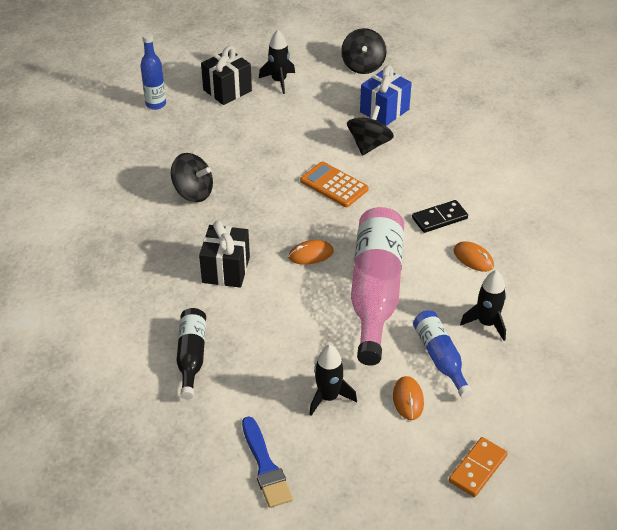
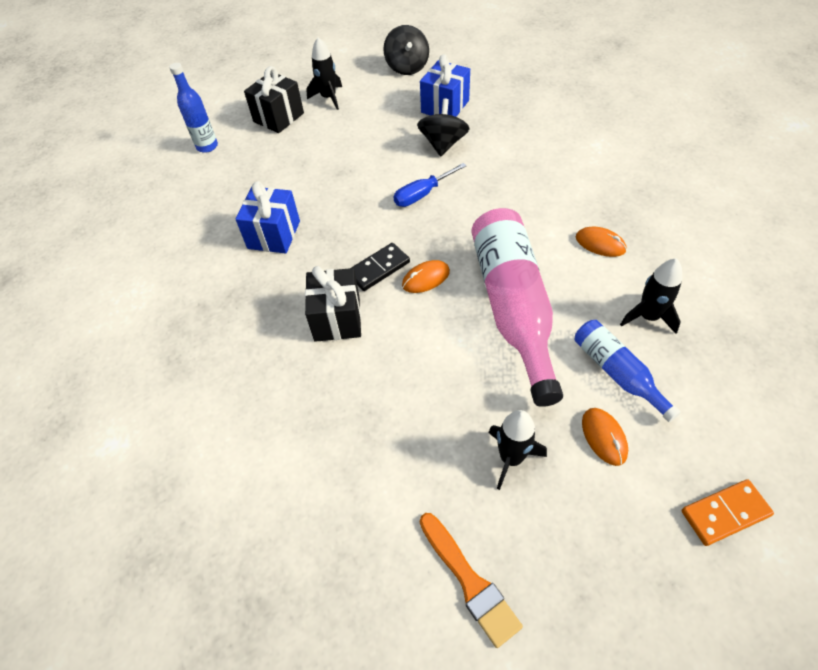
camera: 10 degrees left, 10 degrees up
black spinning top [171,153,213,202] -> blue gift [235,181,300,254]
black bottle [176,308,206,399] -> none
blue brush [242,416,293,508] -> orange brush [420,513,523,648]
orange calculator [300,161,369,207] -> blue screwdriver [394,163,467,207]
black domino [412,200,468,233] -> black domino moved to [351,243,410,291]
orange domino [449,437,508,497] -> orange domino turned 45 degrees clockwise [682,479,774,546]

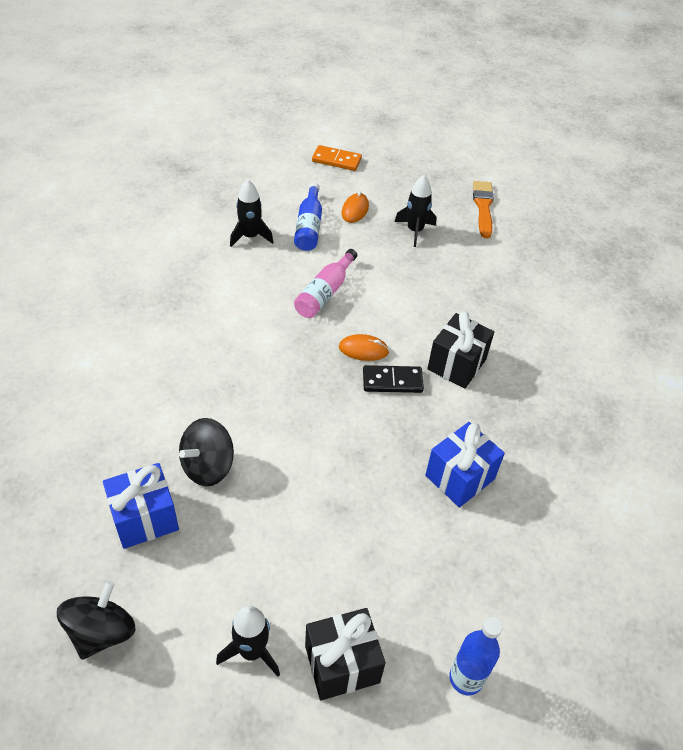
camera: 150 degrees left, 5 degrees down
blue screwdriver [394,163,467,207] -> none
pink bottle [471,208,563,407] -> pink bottle [294,249,357,318], size x0.53
orange mouse [576,227,627,257] -> none

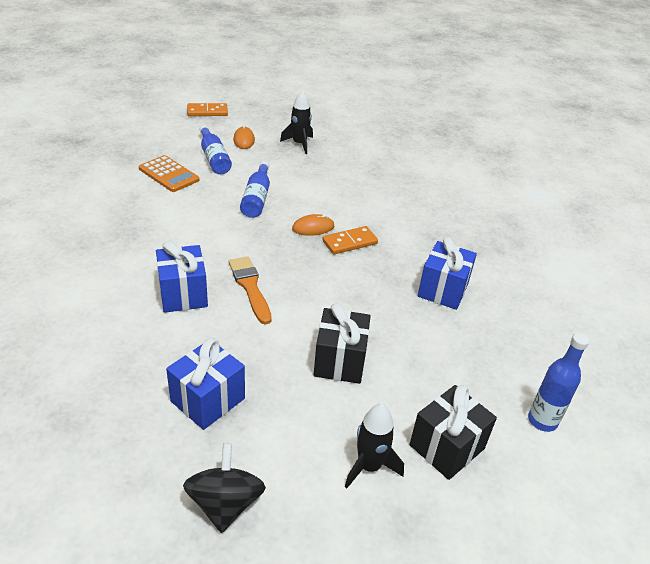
camera: 25 degrees left, 10 degrees down
black spinning top [179,418,234,486] -> none
black rocket [230,180,274,247] -> orange calculator [139,155,199,192]
pink bottle [294,249,357,318] -> blue bottle [240,161,270,218]
black domino [363,365,424,393] -> orange domino [322,226,378,254]
black gift [427,311,494,389] -> black gift moved to [314,303,371,384]
orange brush [473,181,494,238] -> orange brush moved to [229,256,272,325]
none -> blue gift [156,241,208,313]

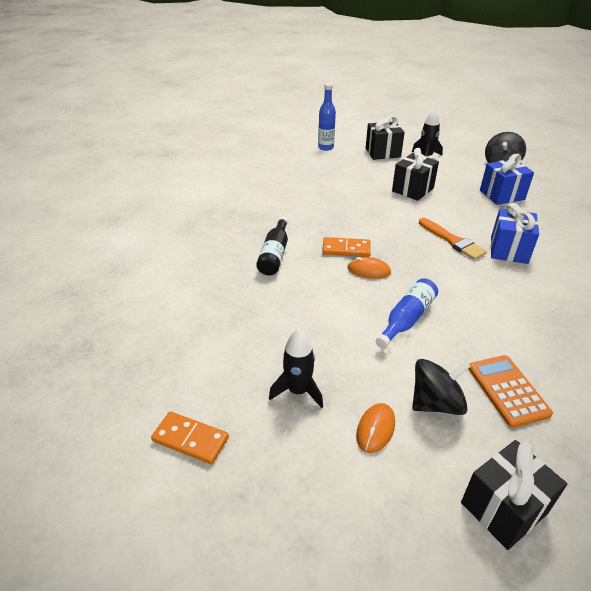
camera: 145 degrees left, 0 degrees up
orange domino [187,103,228,116] -> orange domino moved to [151,412,229,464]
blue bottle [199,125,232,174] -> black spinning top [412,359,471,415]
orange brush [229,256,272,325] -> orange brush turned 45 degrees counterclockwise [419,218,487,260]
blue gift [418,237,477,310] -> none
none -> black bottle [256,216,288,276]
none -> black gift [461,440,567,550]

